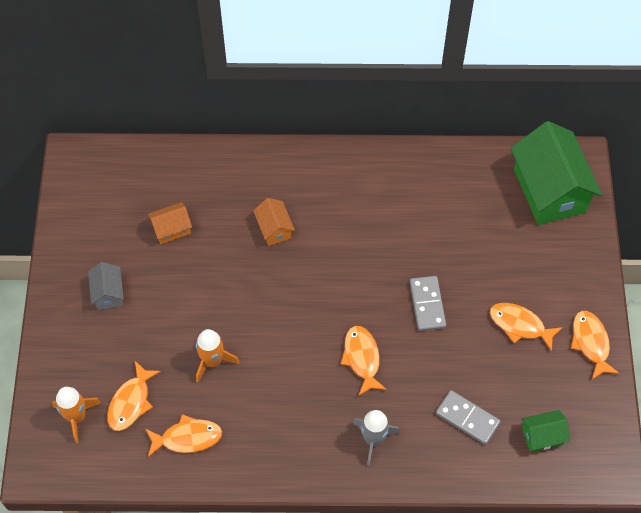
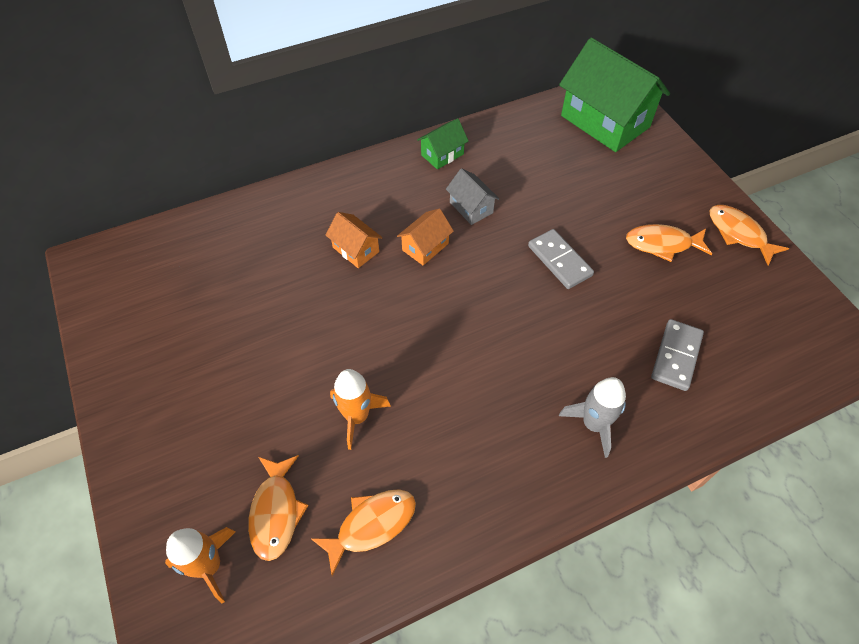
camera: 25 degrees left, 5 degrees down
grey house [88,262,124,310] -> grey house moved to [446,168,499,225]
orange house [148,202,192,244] -> orange house moved to [397,209,454,265]
orange fish [341,326,387,396] -> none
grey domino [436,390,501,445] -> grey domino turned 75 degrees counterclockwise [651,319,704,391]
green house [522,410,570,452] -> green house moved to [417,118,468,169]

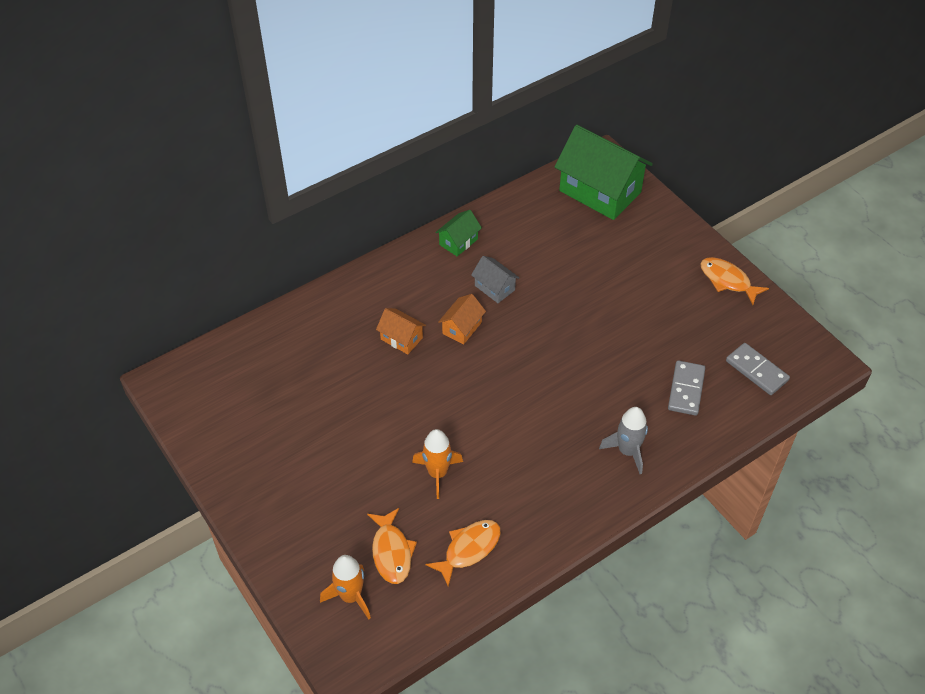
camera: 10 degrees left, 5 degrees down
grey domino [528,229,594,289] -> grey domino moved to [726,343,790,395]
orange fish [626,224,712,262] -> none

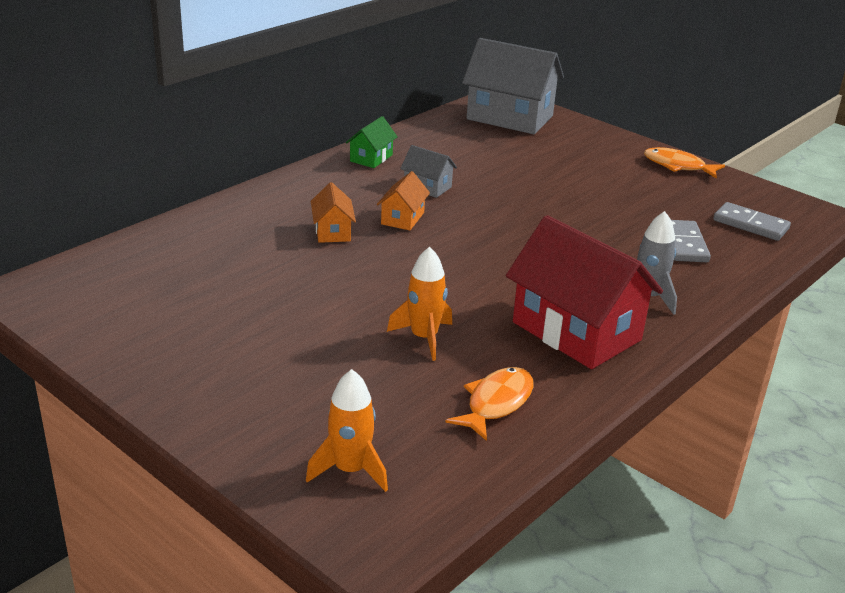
camera: 15 degrees left, 20 degrees down
orange fish [367,508,417,584] -> none
orange house [376,308,426,354] -> orange house turned 60 degrees clockwise [311,182,356,243]
green house [554,125,653,220] -> grey house [462,38,564,134]
none -> red house [506,215,663,369]

